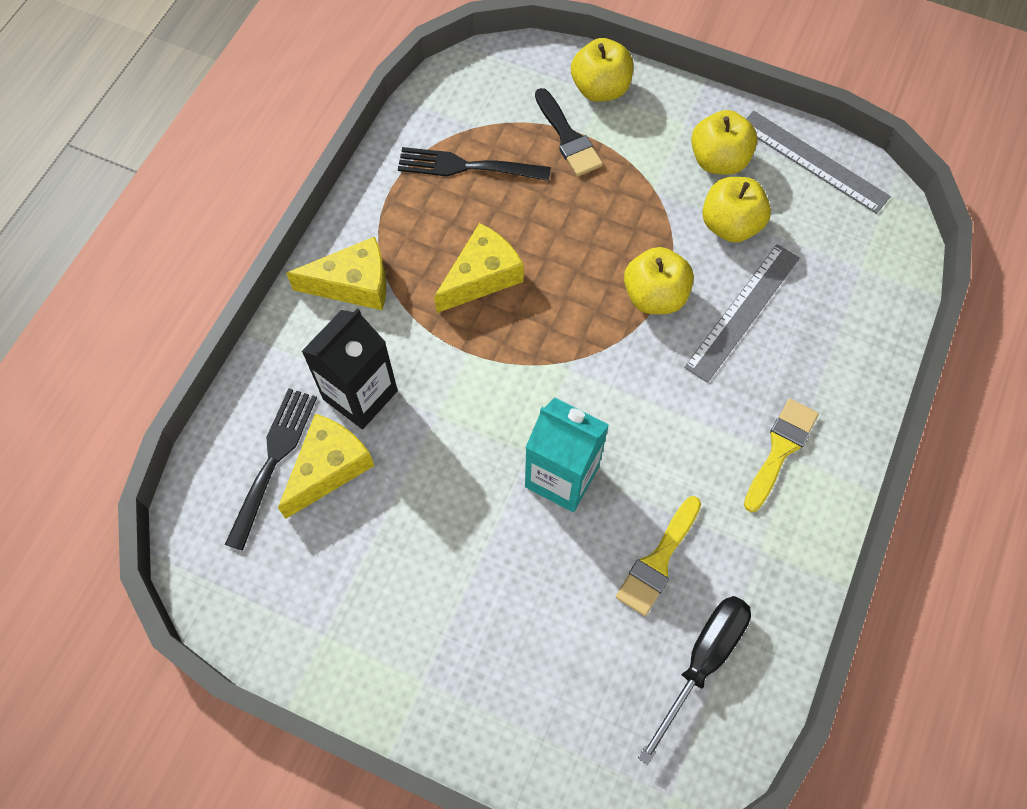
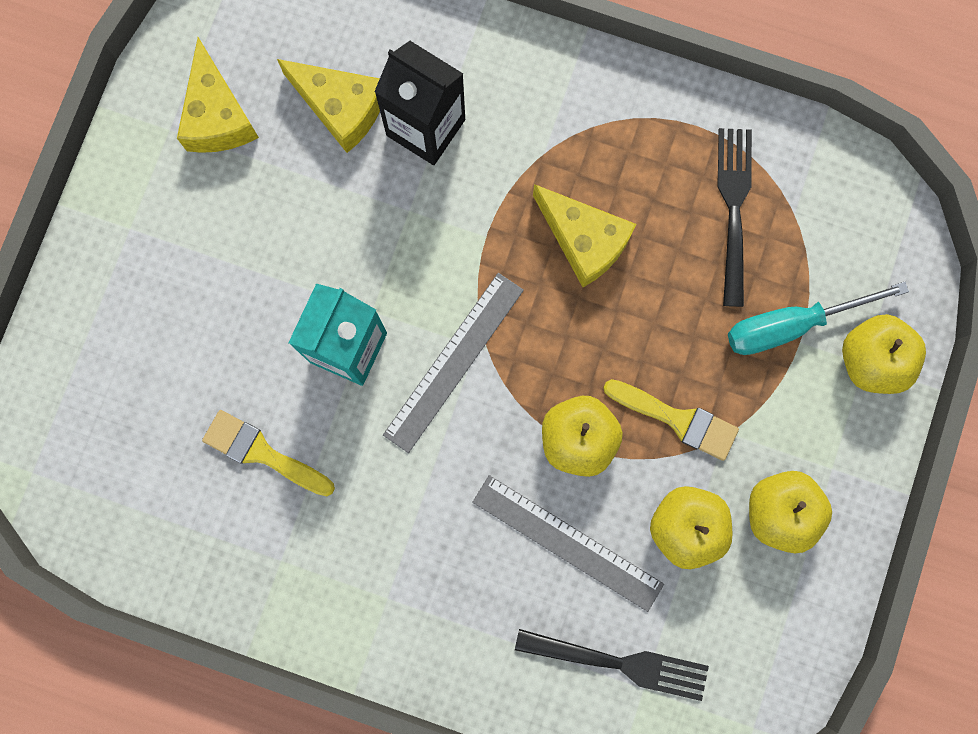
camera: 85 degrees right, 15 degrees up
black fork [225,388,317,551] -> black fork moved to [515,629,709,701]
yellow cheese [286,237,387,310] -> yellow cheese moved to [177,37,259,153]
black brush [535,88,603,176] -> turquoise screwdriver [728,282,909,355]
black screwdriver [638,596,751,765] -> none
yellow brush [744,399,819,512] -> yellow brush moved to [603,379,739,461]
grey ruler [746,111,891,214] -> grey ruler moved to [383,273,524,453]

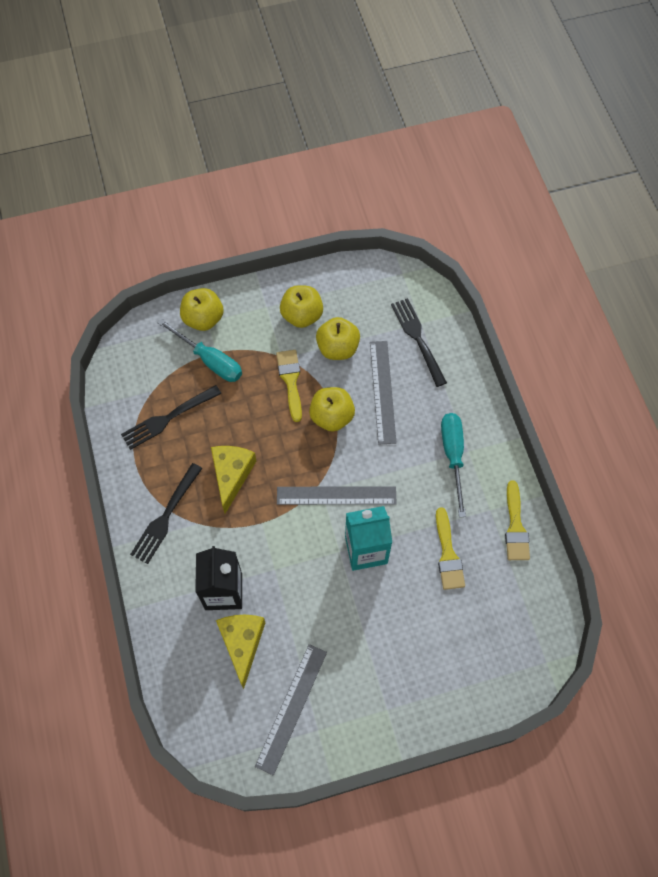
camera: 125 degrees left, 15 degrees down
yellow cheese [177,37,259,153] -> grey ruler [255,644,327,776]
none -> black fork [130,463,203,564]
none -> turquoise screwdriver [441,413,466,517]
none -> yellow brush [505,481,530,560]

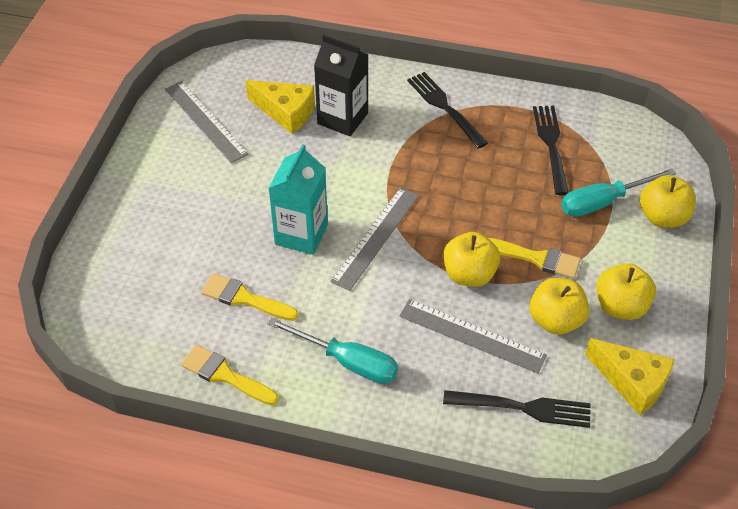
camera: 120 degrees right, 15 degrees down
yellow cheese [211,446,256,514] -> yellow cheese moved to [585,338,674,415]

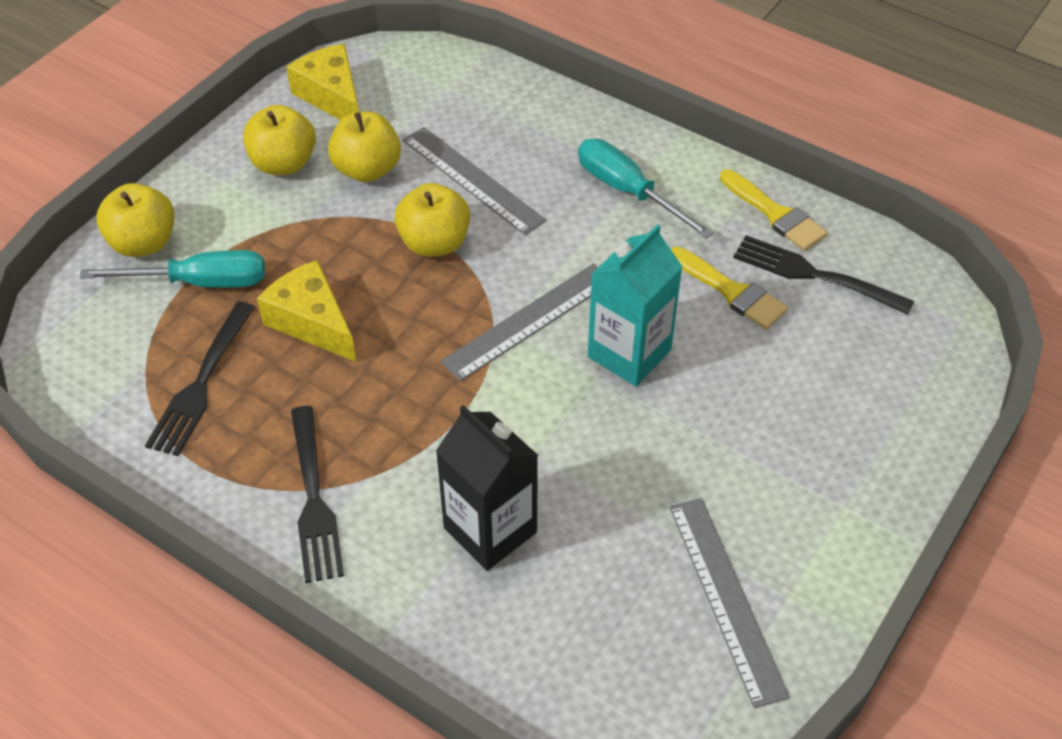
camera: 160 degrees left, 0 degrees up
yellow cheese [246,80,315,134] -> yellow cheese moved to [257,260,356,362]
black fork [443,390,591,428] -> black fork moved to [733,235,914,315]
yellow brush [488,238,581,279] -> none

